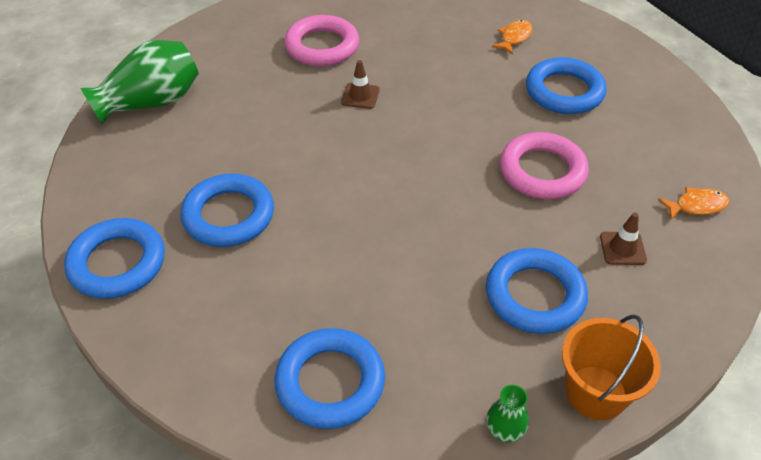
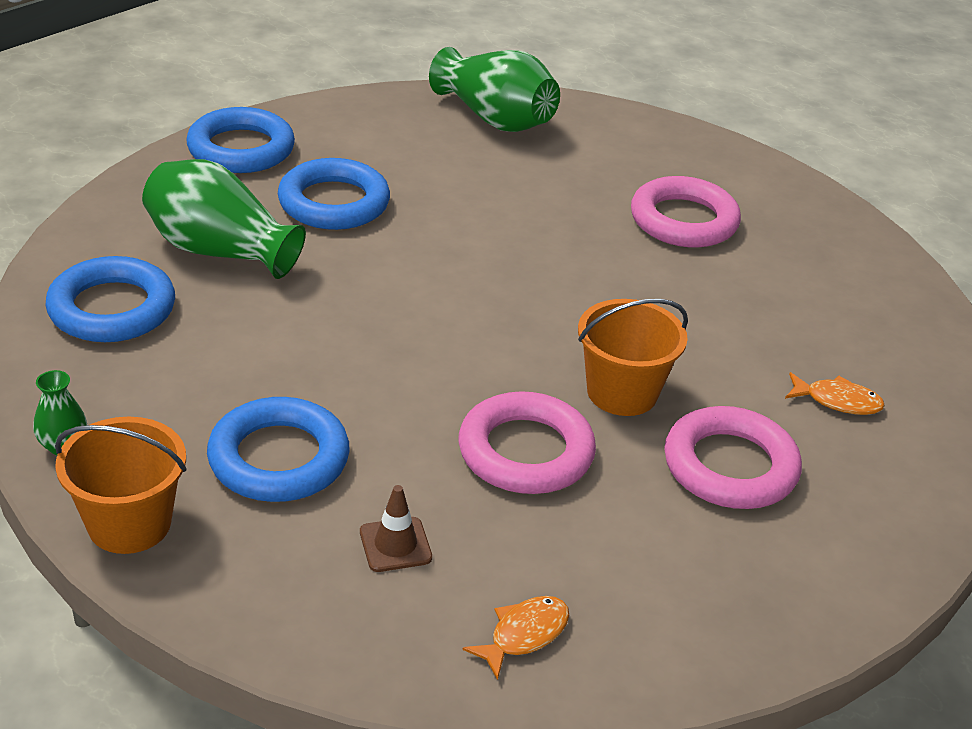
camera: 70 degrees right, 10 degrees down
brown traffic cone [341,60,380,109] -> none
blue ring [526,57,607,114] -> pink ring [664,406,802,509]
orange fish [658,187,729,220] -> orange fish turned 105 degrees counterclockwise [463,596,569,680]
none -> green vase [142,159,306,279]
none -> orange bucket [578,299,688,416]

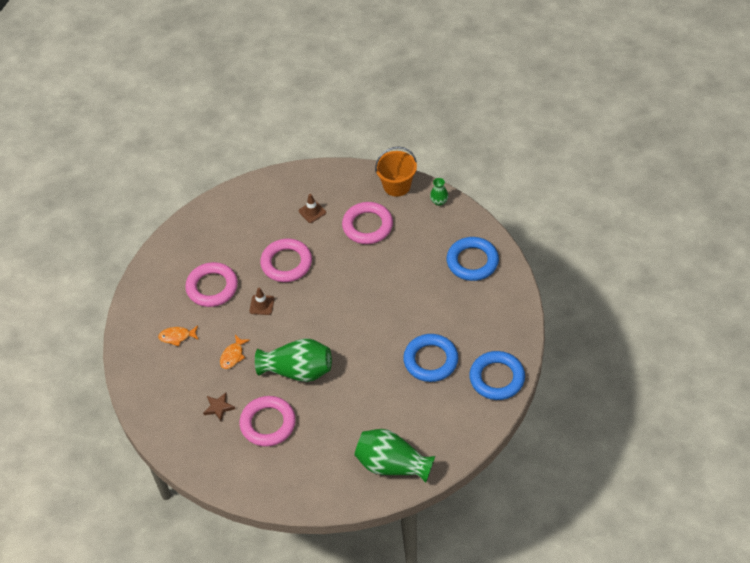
camera: 165 degrees right, 15 degrees up
green vase [142,159,306,279] -> green vase moved to [255,338,332,382]
blue ring [207,397,350,502] -> pink ring [342,202,393,244]
orange fish [463,596,569,680] -> orange fish moved to [220,335,250,369]
orange bucket [578,299,688,416] -> brown traffic cone [249,288,274,315]
none -> brown star [203,393,235,421]

